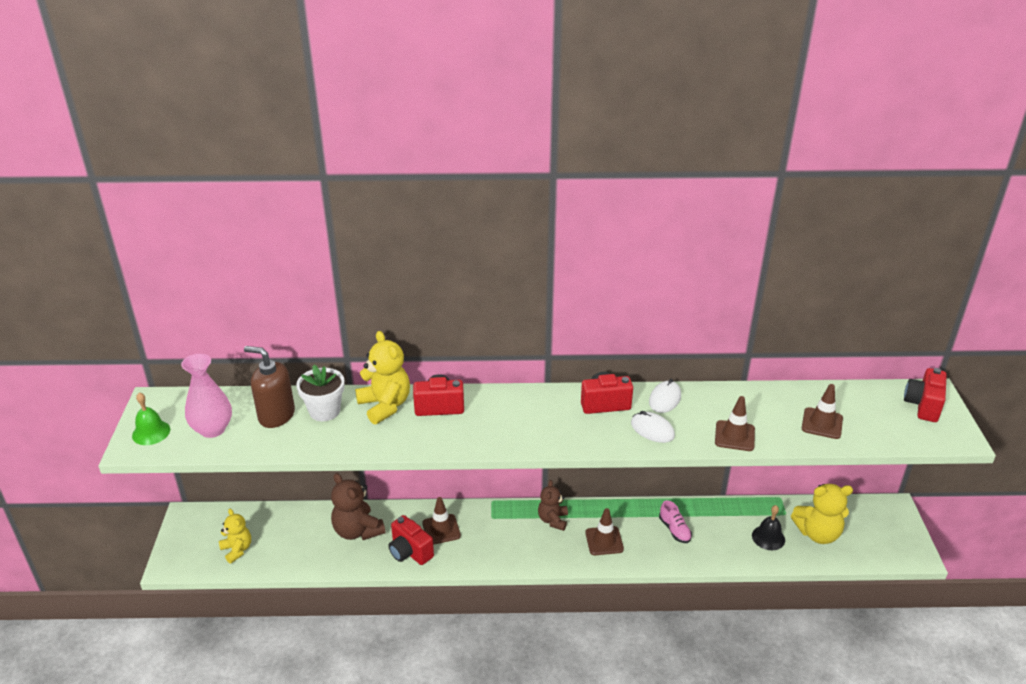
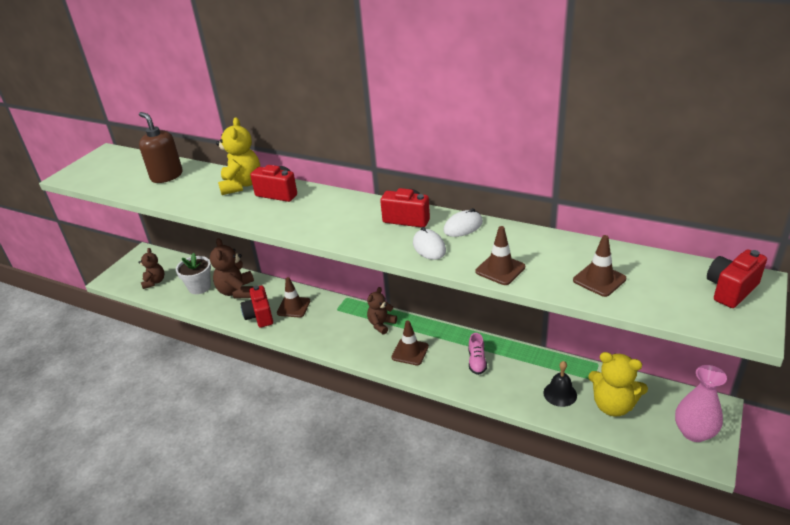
camera: 30 degrees right, 0 degrees up
green bell [132,392,170,445] -> none
pink vase [181,354,232,438] -> pink vase moved to [675,365,727,442]
yellow teddy bear [219,509,251,563] -> brown teddy bear [138,248,164,289]
white flower pot [296,365,345,421] -> white flower pot moved to [176,253,211,294]

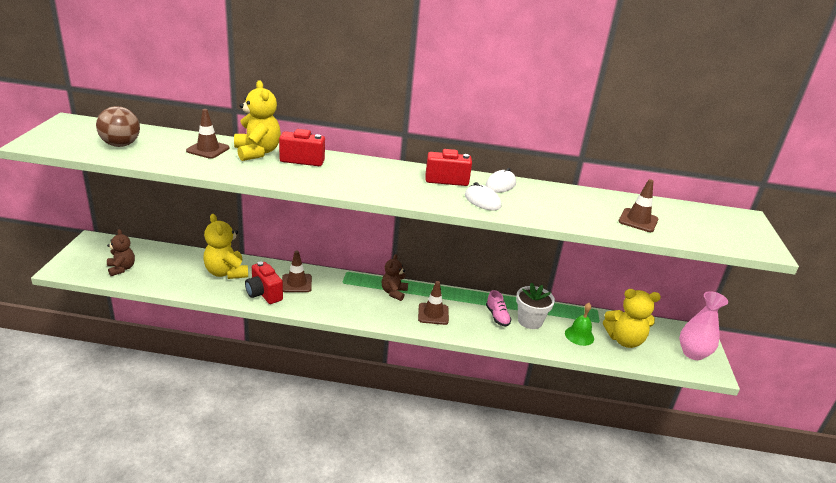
camera: 25 degrees left, 5 degrees down
brown soap dispenser [139,112,183,183] -> none
white flower pot [176,253,211,294] -> white flower pot moved to [516,282,555,329]
brown teddy bear [210,238,254,299] -> yellow teddy bear [203,214,248,279]
brown traffic cone [476,226,525,285] -> brown traffic cone moved to [186,109,230,159]
black bell [543,361,577,407] -> green bell [565,303,594,346]
red camera [707,250,767,308] -> none
none -> brown ball [96,106,140,147]

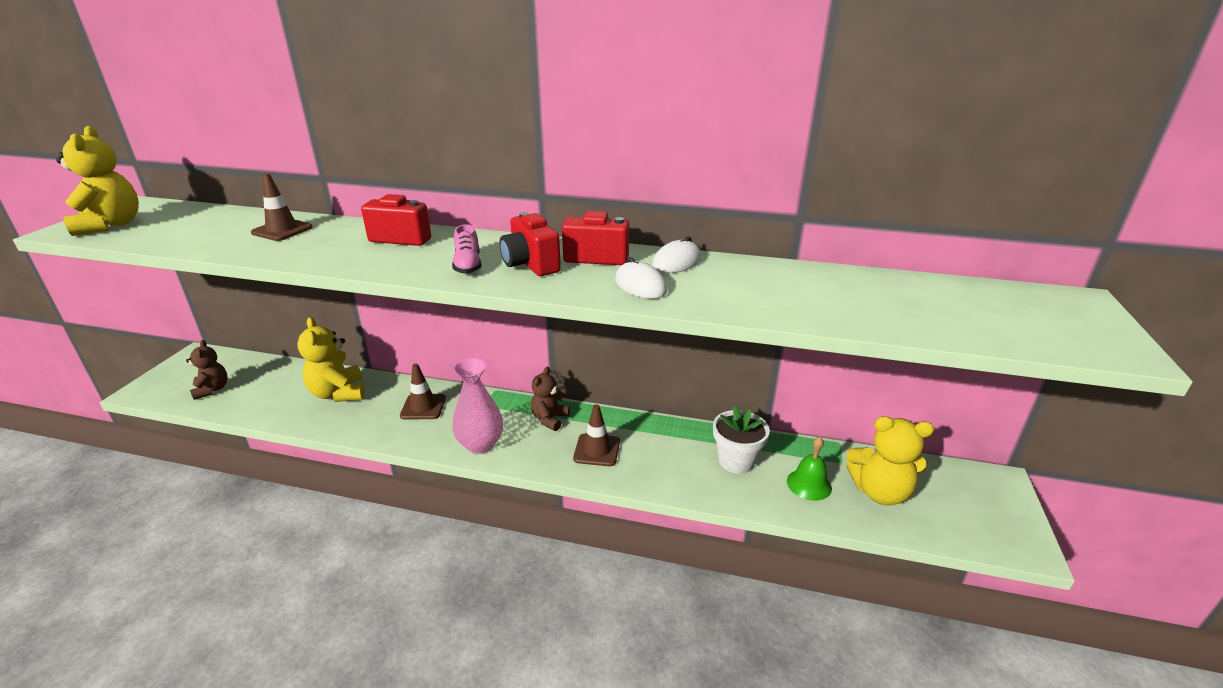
camera: 10 degrees right, 0 degrees up
brown ball [96,106,140,147] -> none
yellow teddy bear [234,80,281,161] -> yellow teddy bear moved to [56,126,139,236]
red camera [245,261,283,304] -> red camera moved to [499,212,561,276]
pink shoe [486,290,511,327] -> pink shoe moved to [452,224,481,274]
brown traffic cone [618,179,658,232] -> none
pink vase [679,291,728,360] -> pink vase moved to [452,358,503,454]

